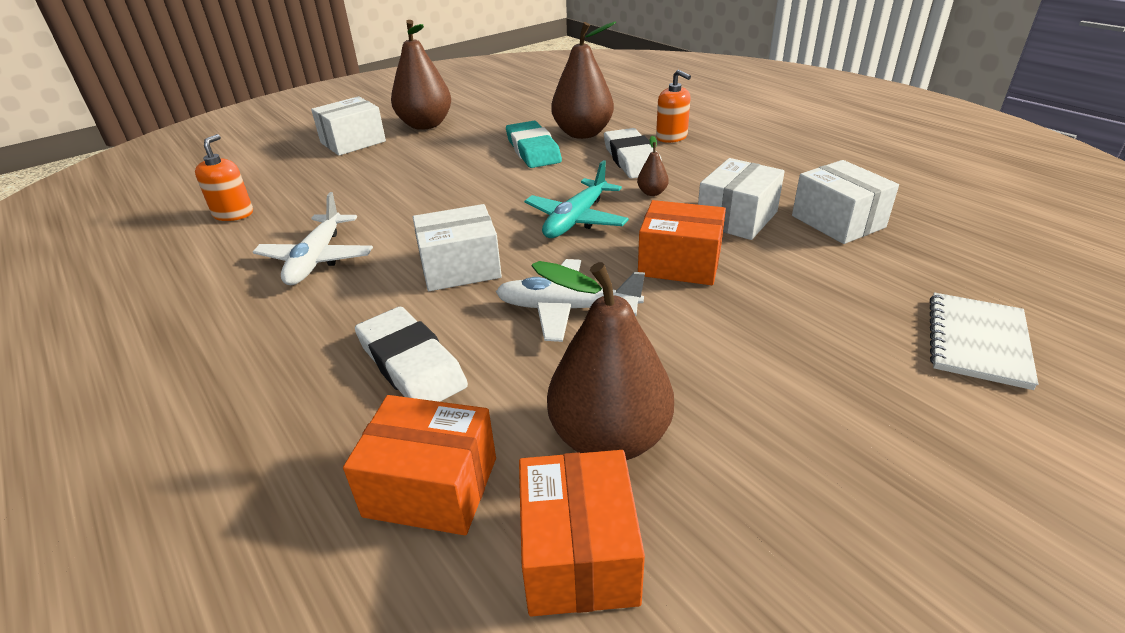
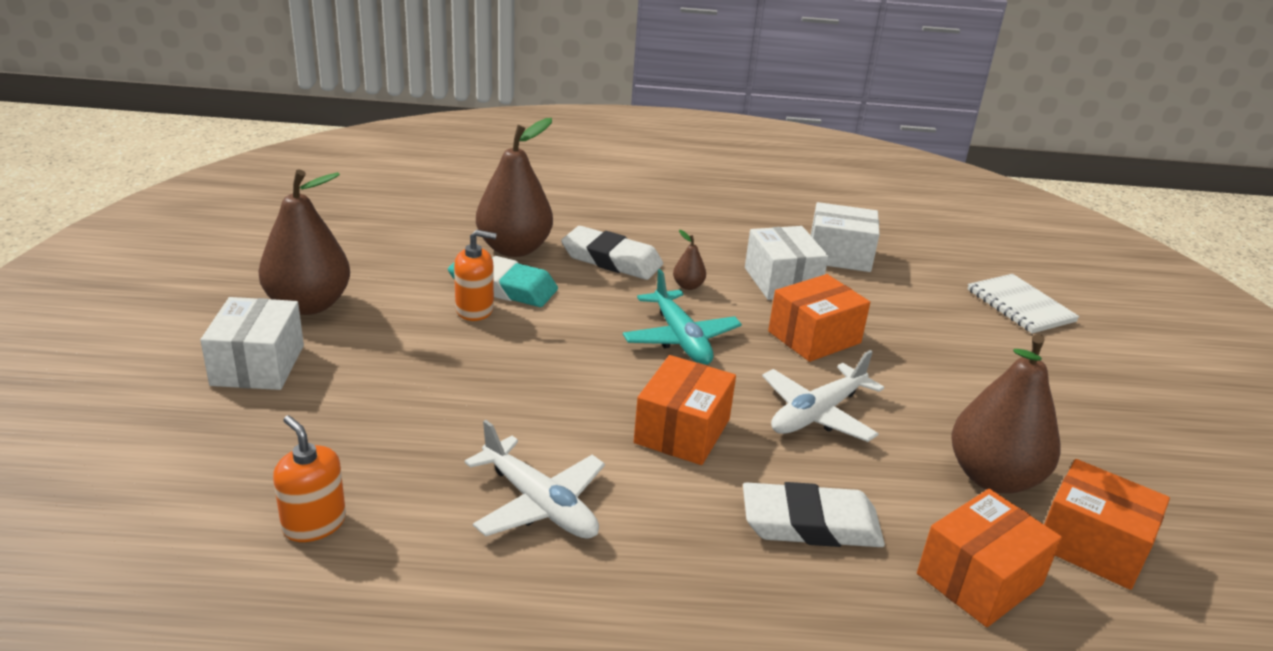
camera: 55 degrees left, 5 degrees down
white box [413,204,502,291] -> orange box [634,355,736,465]
orange soap dispenser [656,70,691,143] -> orange soap dispenser moved to [454,230,497,321]

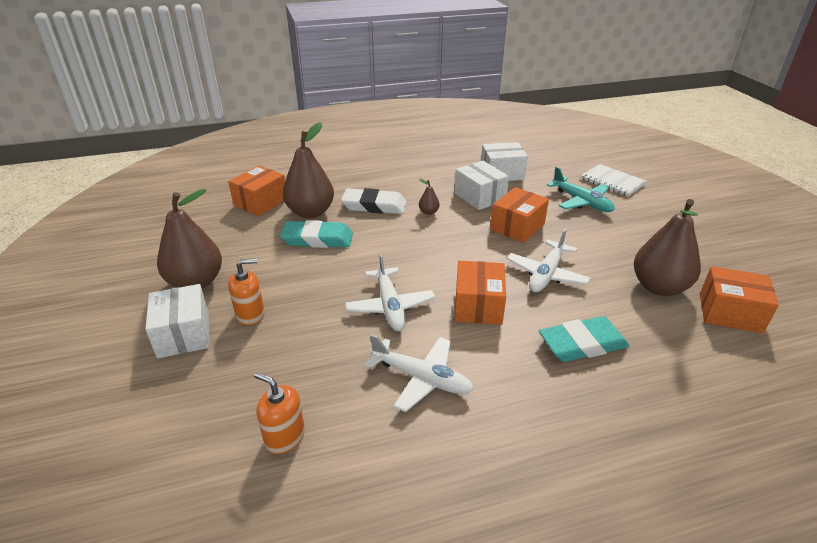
camera: 15 degrees left, 5 degrees up
orange soap dispenser [454,230,497,321] -> orange soap dispenser moved to [228,258,265,326]
turquoise plane [623,269,742,365] -> turquoise plane moved to [547,167,615,212]
white eraser [743,482,885,547] -> turquoise eraser [539,316,630,362]
orange box [917,489,1062,627] -> orange box moved to [228,166,285,216]
none -> white plane [345,253,435,331]

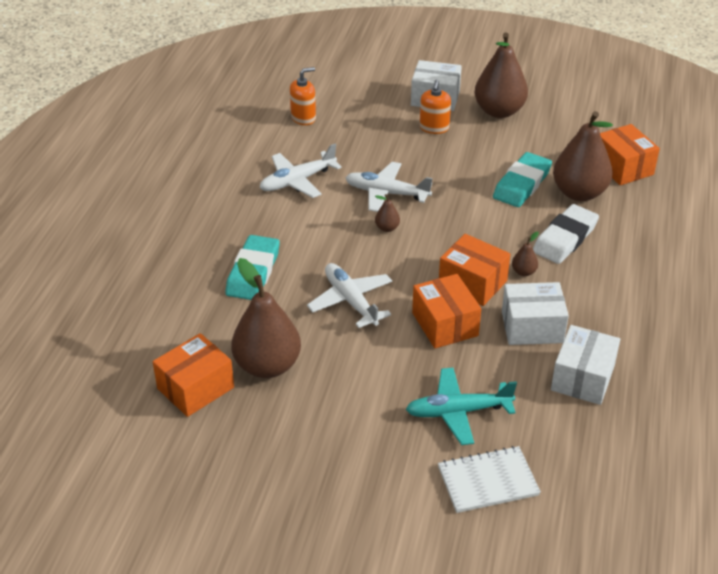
camera: 120 degrees right, 5 degrees up
orange box [455,261,506,325] -> orange box moved to [439,234,510,306]
none -> brown pear [375,194,400,232]

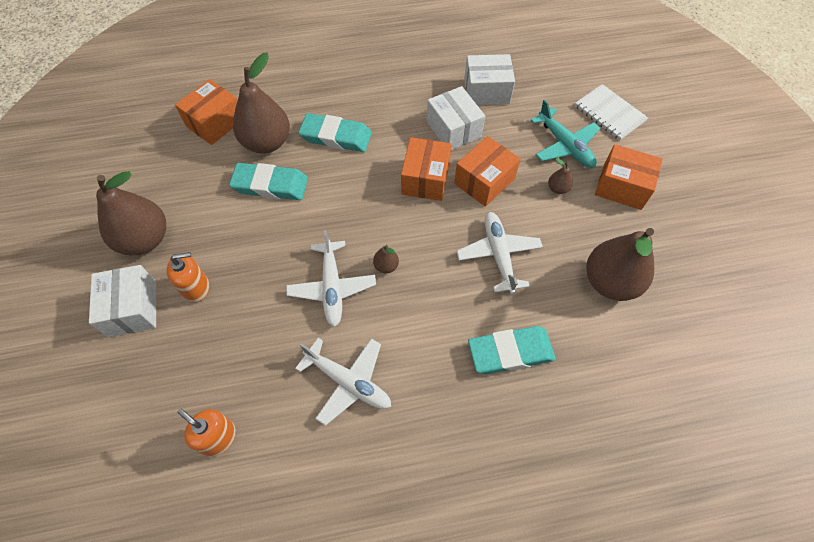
camera: 115 degrees left, 20 degrees up
orange box [153,333,234,417] -> orange box moved to [595,144,663,210]
white plane [307,263,392,328] -> white plane turned 135 degrees clockwise [457,212,543,294]
brown pear [512,232,539,276] -> brown pear moved to [548,158,573,194]
white eraser [533,204,599,264] -> turquoise eraser [298,113,372,152]

